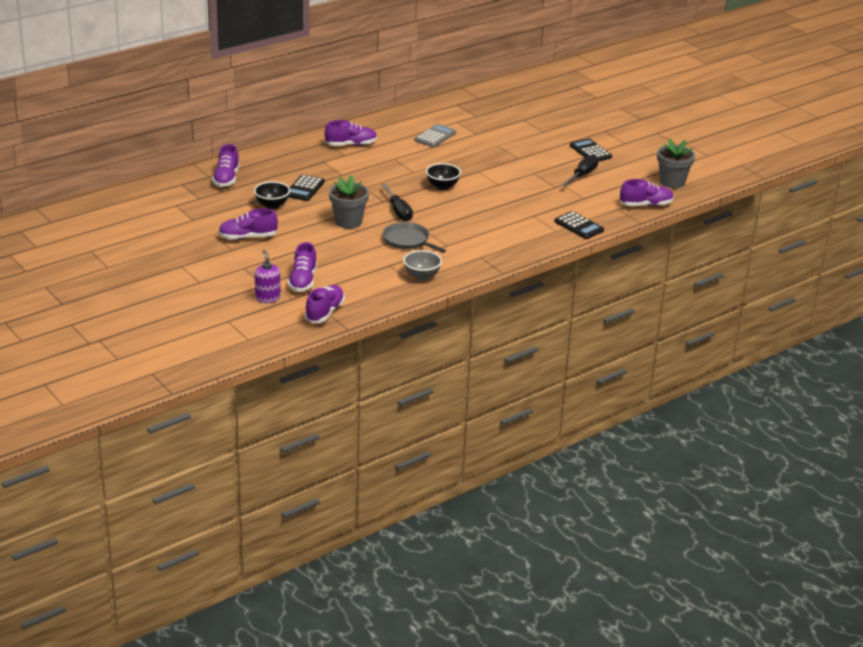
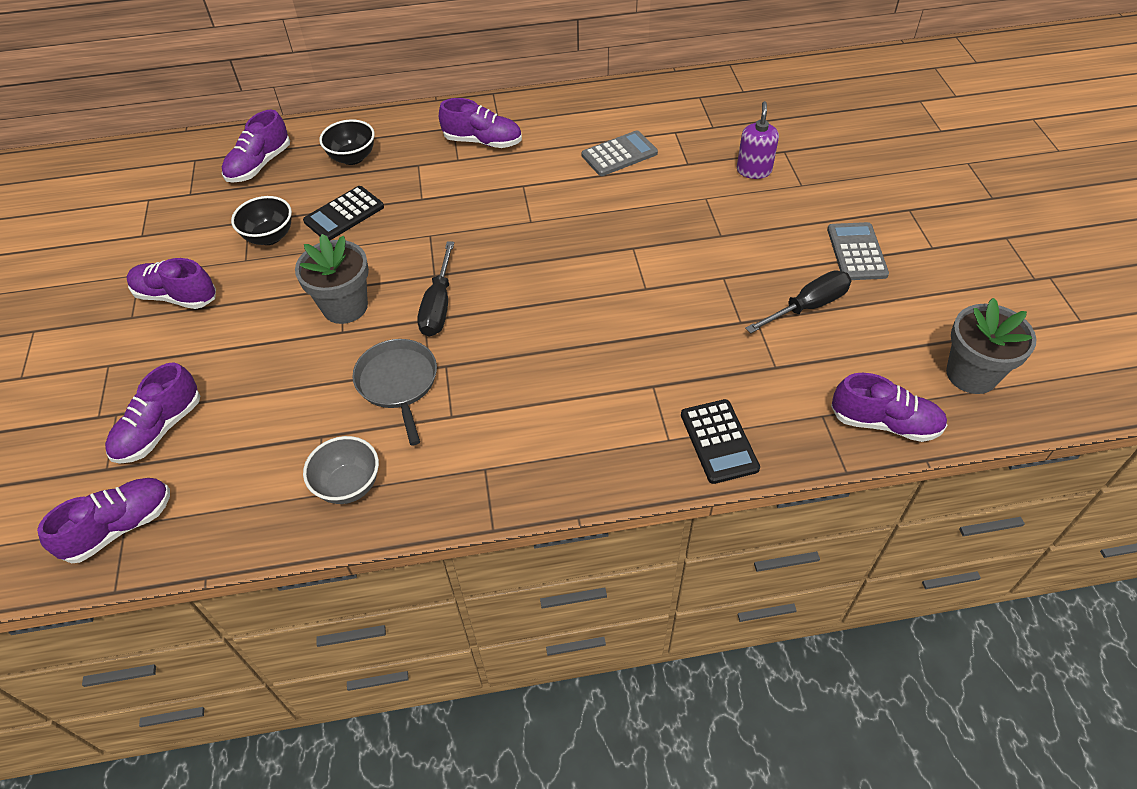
camera: 30 degrees right, 20 degrees up
purple soap dispenser [255,250,281,303] -> purple soap dispenser moved to [737,101,779,179]
black bowl [426,163,461,190] -> black bowl moved to [319,119,375,165]
black calculator [570,139,612,162] -> grey calculator [827,222,889,280]

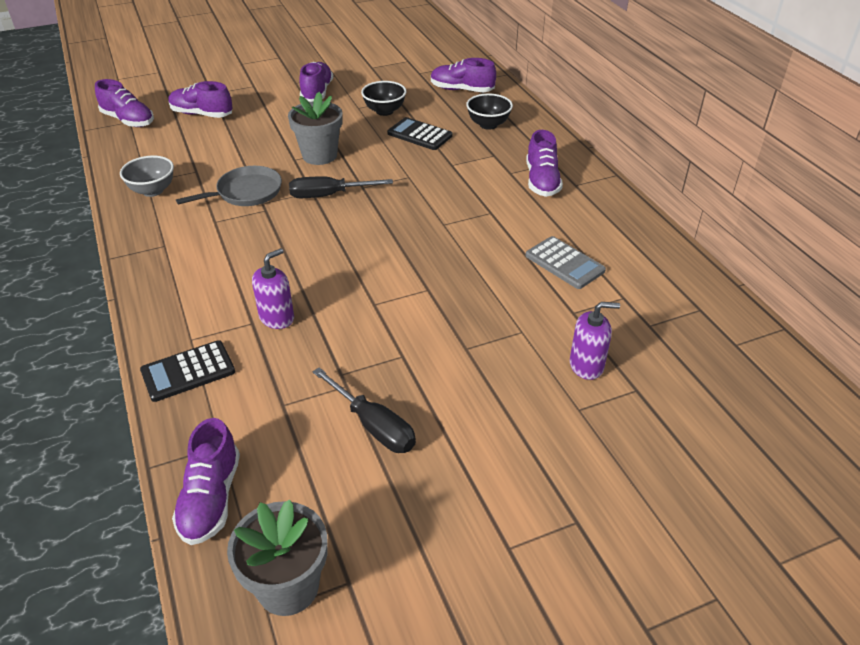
camera: 75 degrees right, 10 degrees down
grey calculator [827,222,889,280] -> none
none -> purple soap dispenser [252,248,294,329]

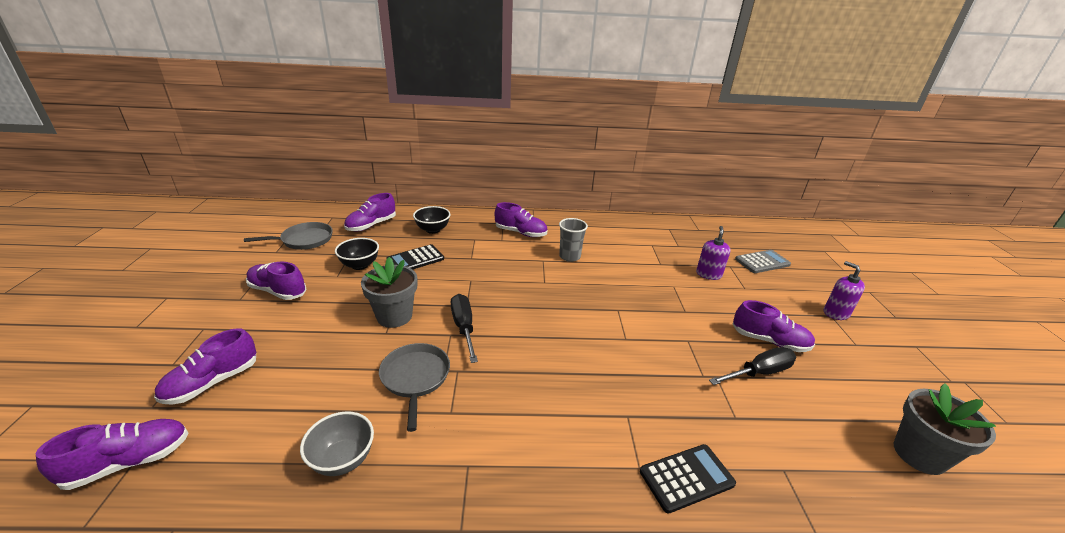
camera: 70 degrees left, 10 degrees down
black calculator [140,340,235,402] -> black calculator turned 105 degrees counterclockwise [640,444,736,514]
purple shoe [172,418,240,545] -> purple shoe moved to [733,300,815,352]
purple soap dispenser [252,248,294,329] -> purple soap dispenser moved to [824,261,865,320]
black screwdriver [289,176,393,198] -> black screwdriver turned 150 degrees clockwise [451,294,478,363]
grey calculator [526,236,606,289] -> grey calculator moved to [735,250,791,273]
none -> grey pan [244,222,333,250]
none -> grey cup [559,218,588,262]

